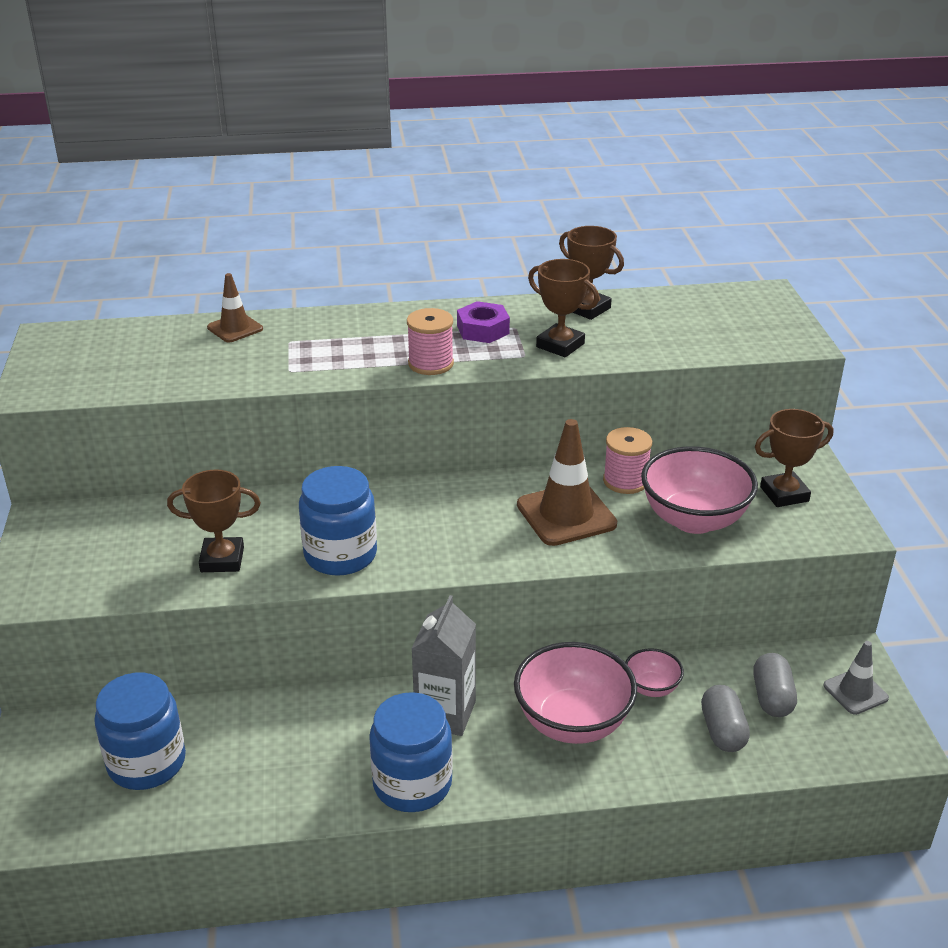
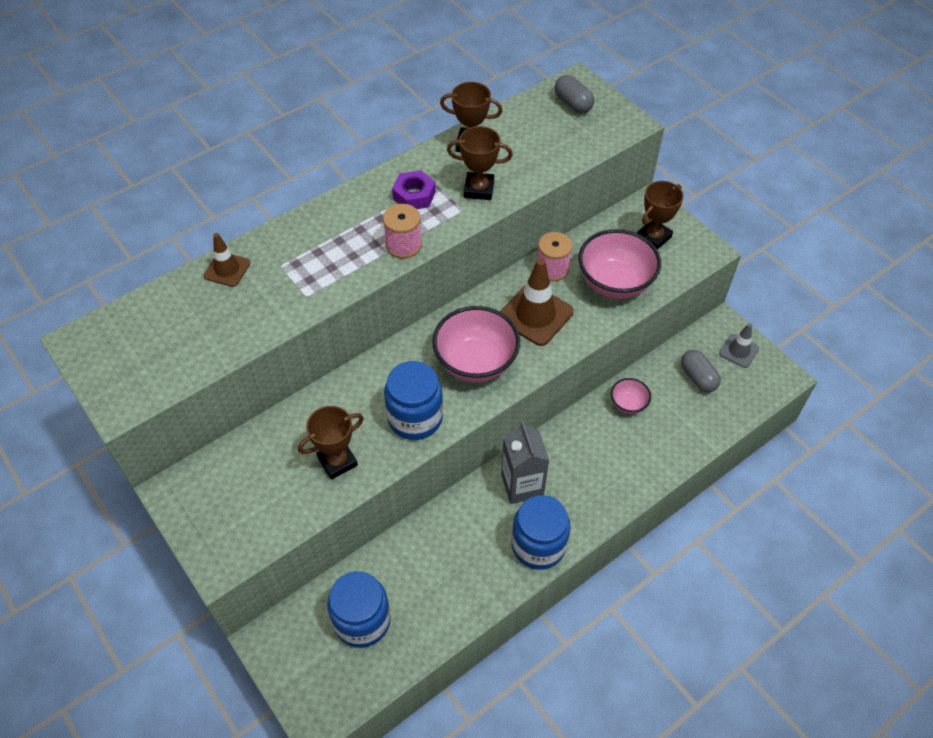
camera: 30 degrees left, 20 degrees up
pink bowl [514,642,637,744] -> pink bowl moved to [432,306,520,382]
grey capsule [701,685,750,752] -> grey capsule moved to [554,75,594,114]

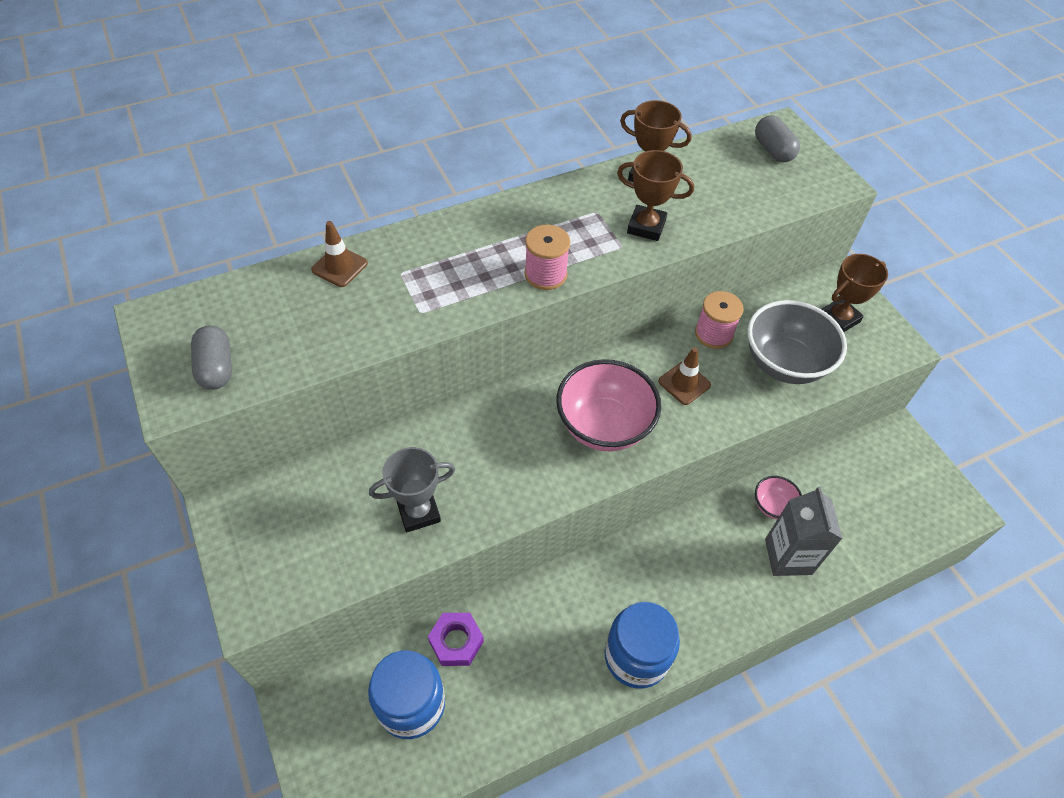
camera: 10 degrees right, 0 degrees up
brown trophy [298,406,364,480] -> grey trophy [369,447,455,533]
blue jar [384,361,443,440] -> none
purple nut [392,170,436,209] -> purple nut moved to [428,613,484,666]
brown traffic cone [500,258,574,346] -> brown traffic cone [658,347,711,405], size x0.58
grey carton [501,421,549,504] -> grey carton moved to [765,487,843,576]
pink bowl [578,229,661,299] -> grey bowl [747,300,847,384]
grey capsule [681,350,721,392] -> grey capsule moved to [191,325,232,390]
grey traffic cone [719,323,759,368] -> none

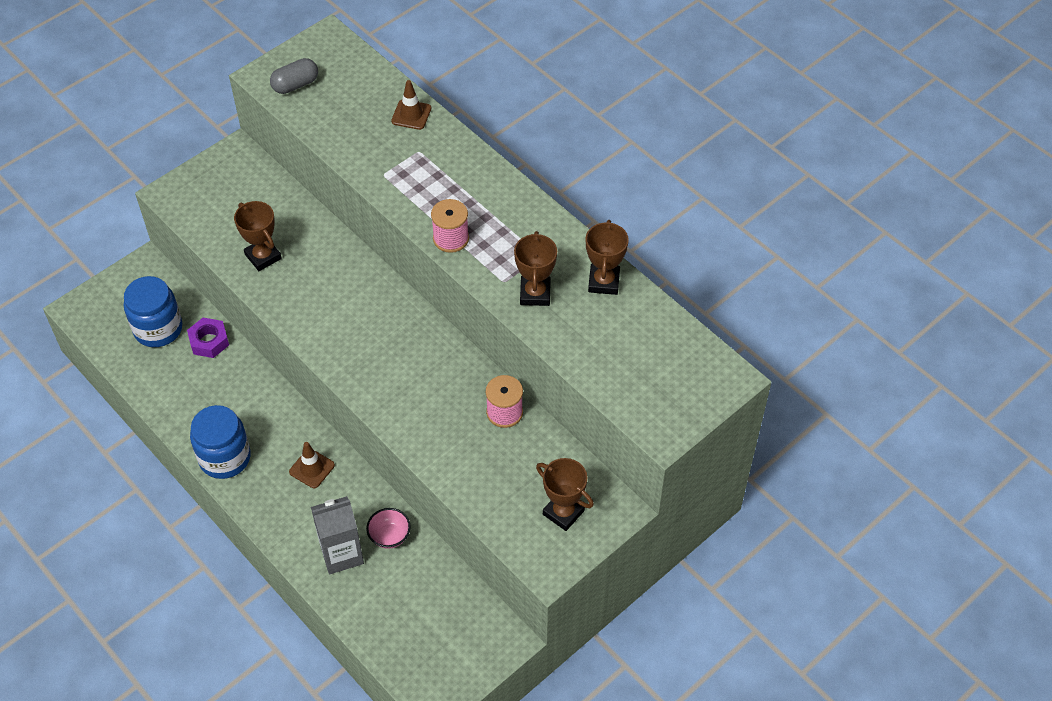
camera: 75 degrees right, 0 degrees up
grey trophy [369,447,455,533] -> brown trophy [234,201,282,271]
pink bowl [556,359,661,451] -> none
brown traffic cone [658,347,711,405] -> brown traffic cone moved to [289,442,335,488]
grey bowl [747,300,847,384] -> none
grey capsule [755,116,800,163] -> none

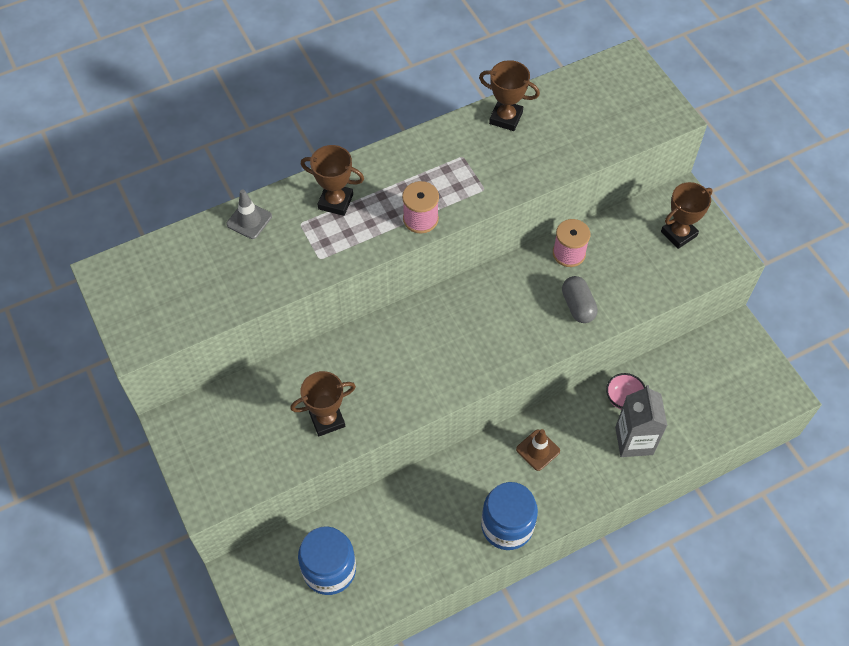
camera: 75 degrees left, 5 degrees up
purple nut [187,318,229,358] -> none
grey capsule [270,58,318,94] -> grey capsule moved to [562,276,598,323]
brown traffic cone [391,80,431,130] -> grey traffic cone [226,189,272,239]
brown trophy [514,231,557,306] -> brown trophy moved to [301,145,364,216]

